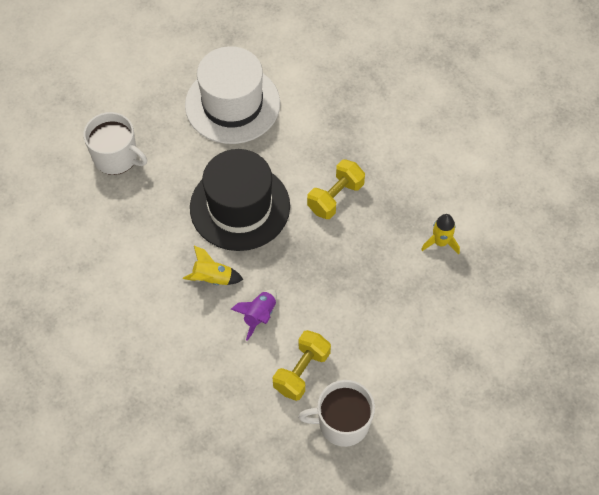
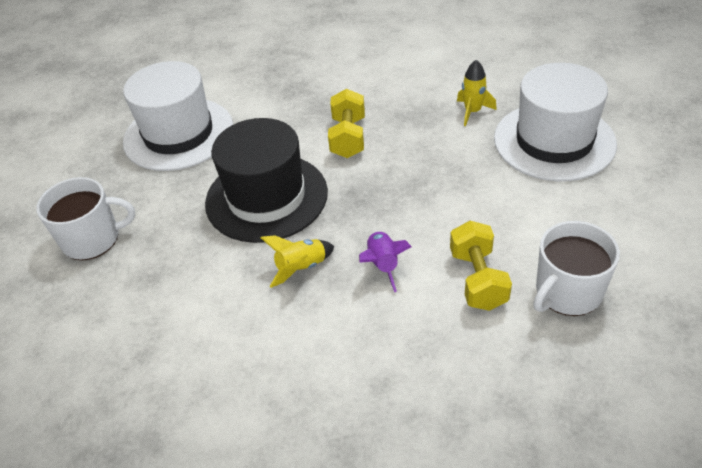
camera: 35 degrees left, 15 degrees down
none -> white hat [494,63,617,181]

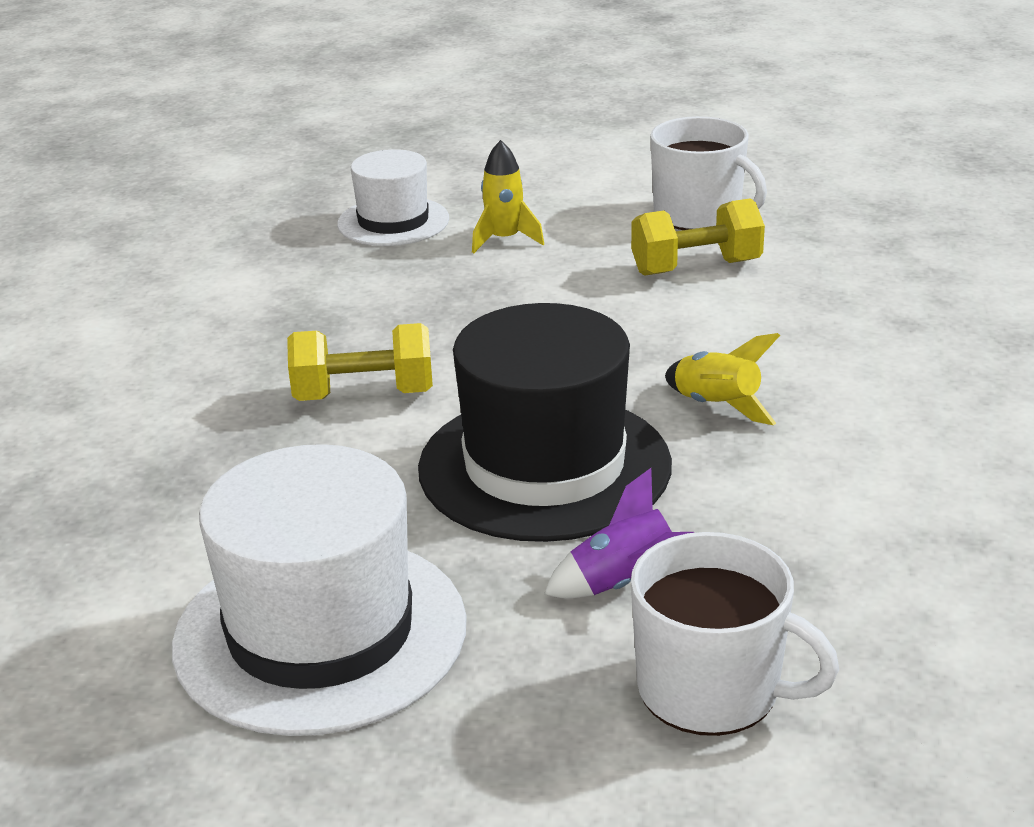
camera: 100 degrees left, 15 degrees down
white mug [36,177,135,261] -> white mug turned 135 degrees clockwise [631,532,839,736]
purple rocket [359,231,412,292] -> purple rocket moved to [544,468,694,599]
yellow rocket [457,60,497,126] -> yellow rocket moved to [472,140,544,253]
white hat [494,63,617,181] -> white hat [337,149,449,246], size x0.59

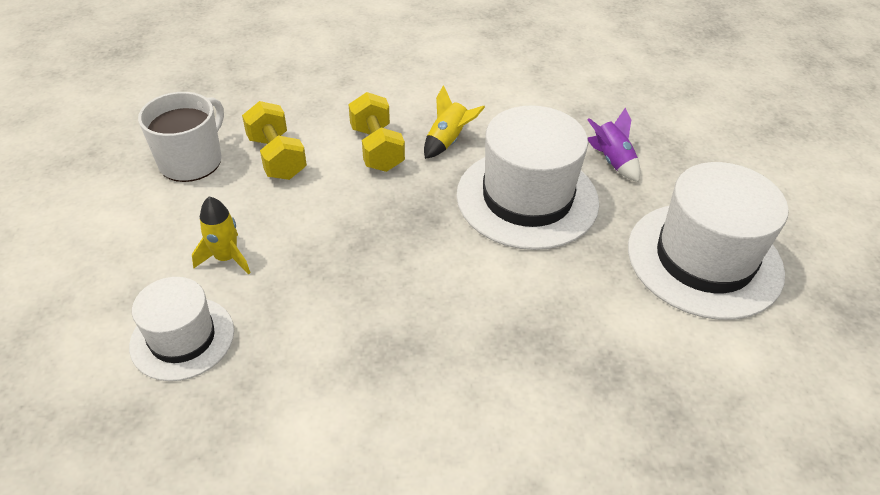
camera: 105 degrees left, 15 degrees up
yellow dumbbell [287,323,433,401] -> yellow dumbbell moved to [348,92,405,172]
black hat [418,303,672,542] -> white hat [456,105,599,250]
white mug [631,532,839,736] -> none

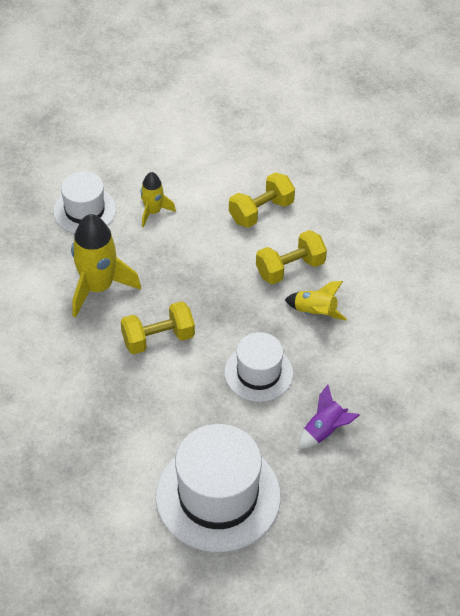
camera: 80 degrees right, 5 degrees up
white mug [138,92,224,182] -> none
white hat [456,105,599,250] -> white hat [224,332,293,402], size x0.59
none -> yellow rocket [71,214,141,318]
none -> yellow dumbbell [121,301,195,354]

